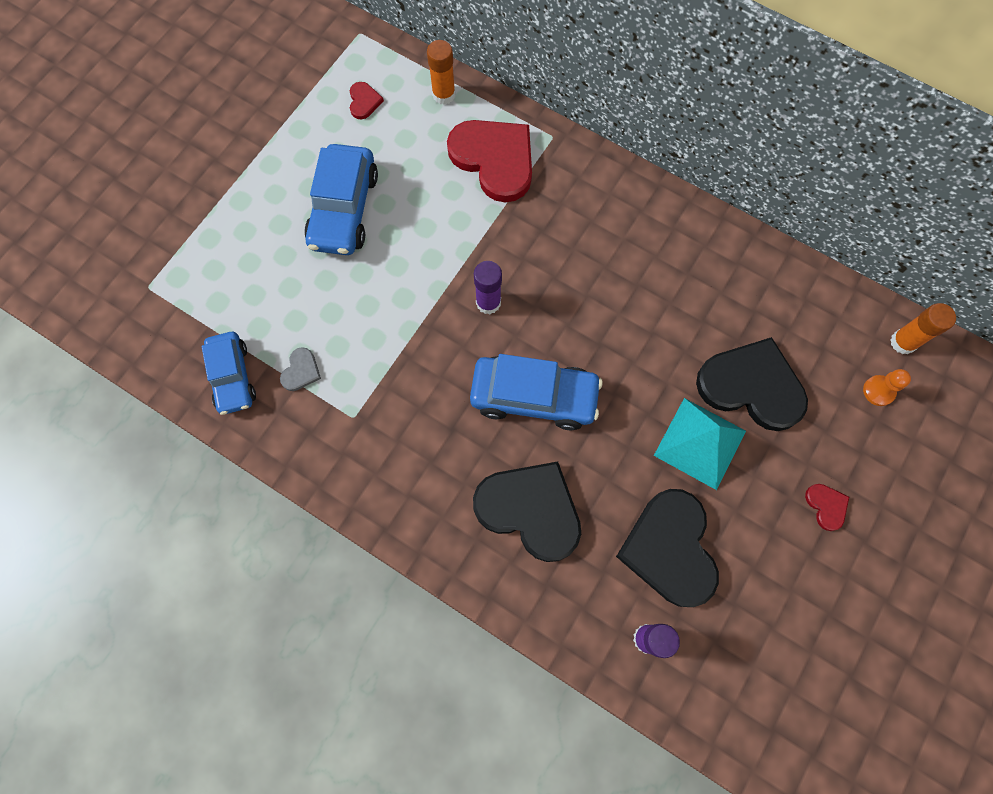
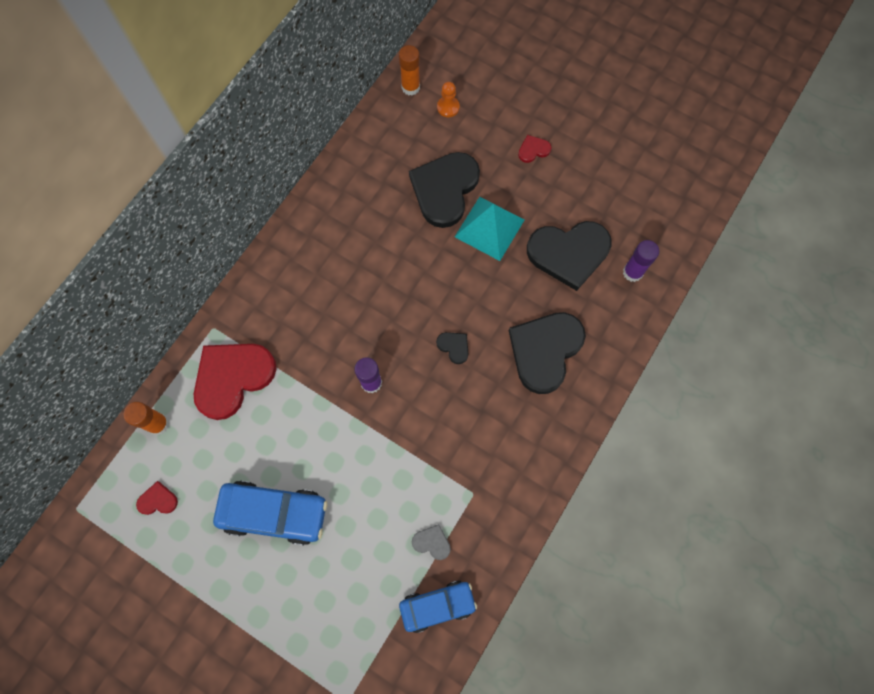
camera: 90 degrees left, 0 degrees up
blue car [470,354,603,430] -> black heart [436,332,468,364]

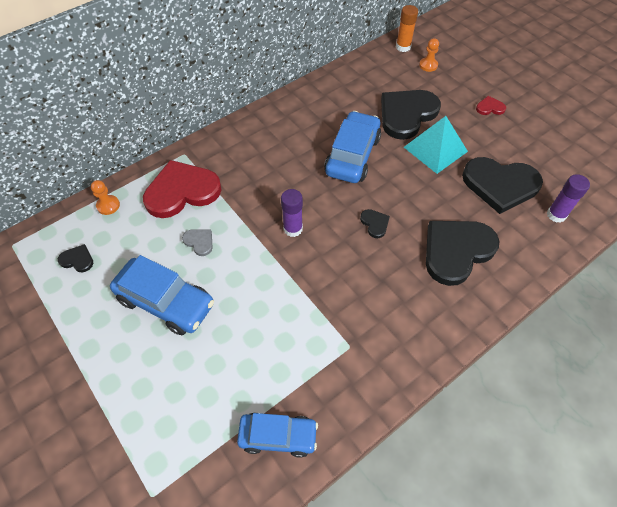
camera: 20 degrees right, 15 degrees down
orange glue stick [123,402,170,435] -> orange pawn [91,180,120,215]
red heart [136,481,178,515] -> black heart [58,244,93,272]
grey heart [412,524,451,560] -> grey heart moved to [182,229,213,256]
none -> blue car [324,111,381,183]

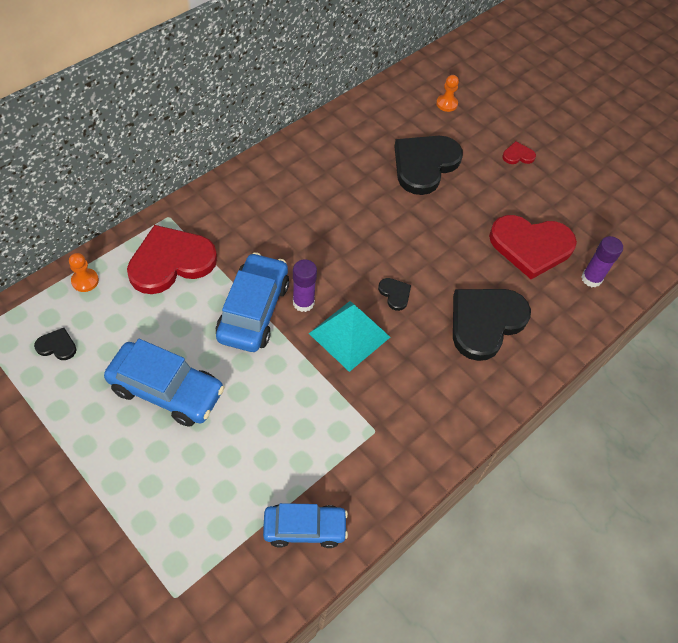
camera: 10 degrees left, 0 degrees up
grey heart [182,229,213,256] -> none
blue car [324,111,381,183] -> blue car moved to [216,252,289,352]
orange glue stick [396,5,418,52] -> none
turquoise pyramid [404,116,468,174] -> turquoise pyramid moved to [308,301,390,372]
black heart [462,157,543,214] -> red heart [489,215,577,279]

